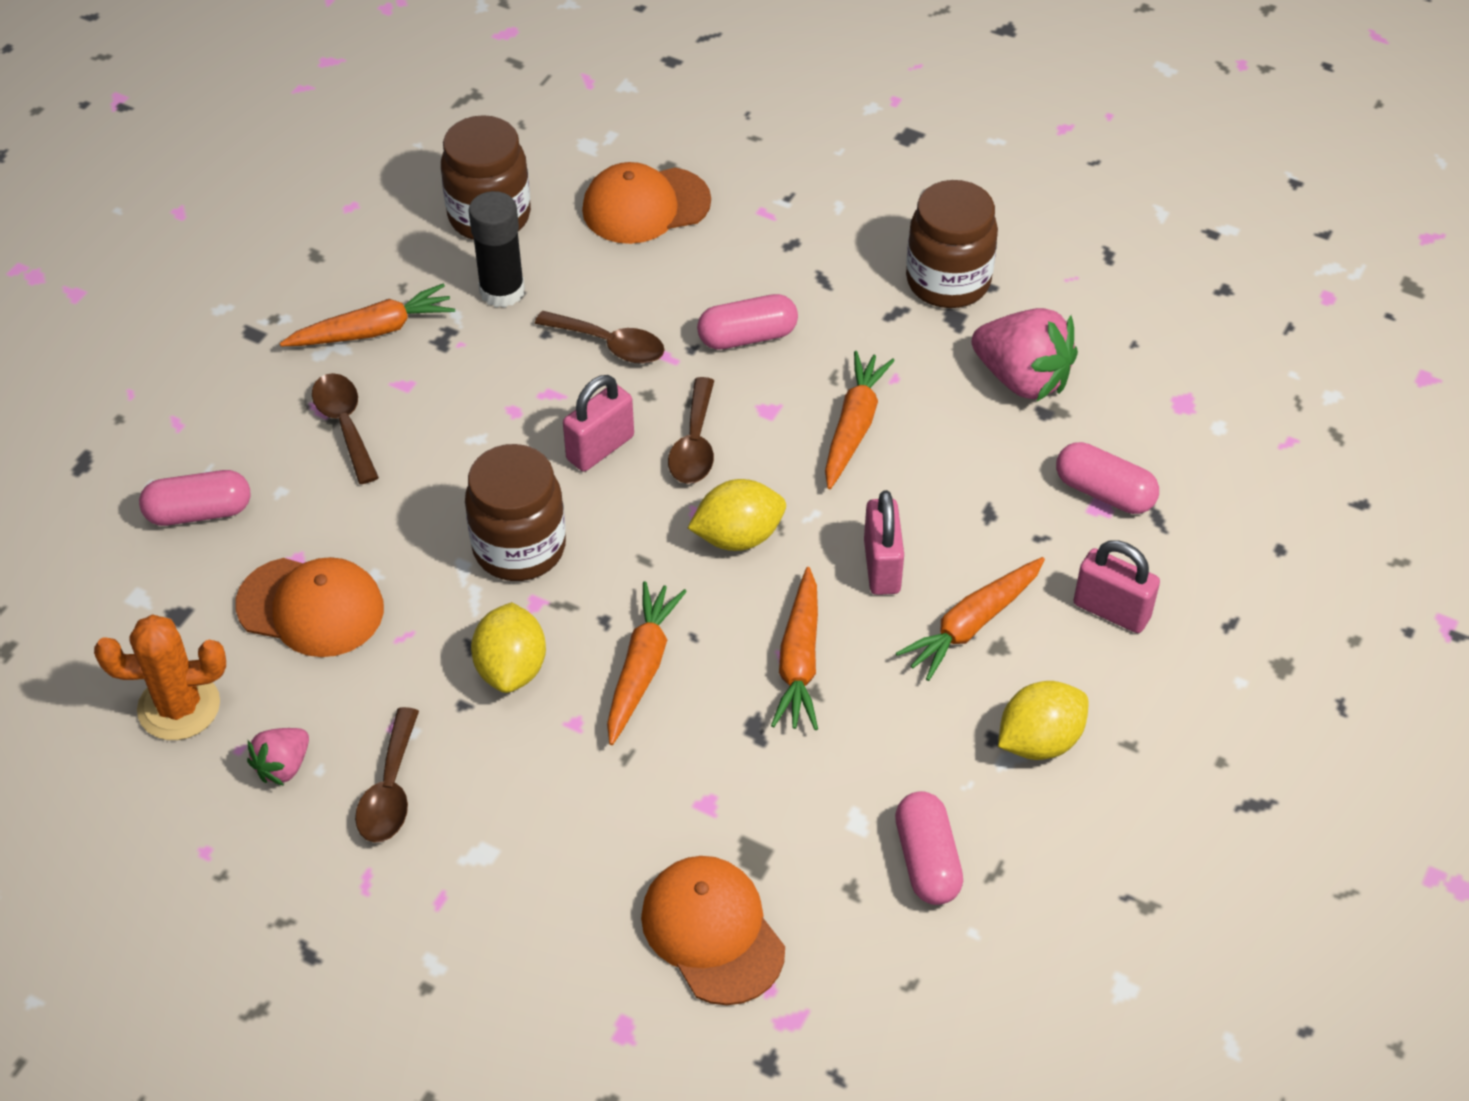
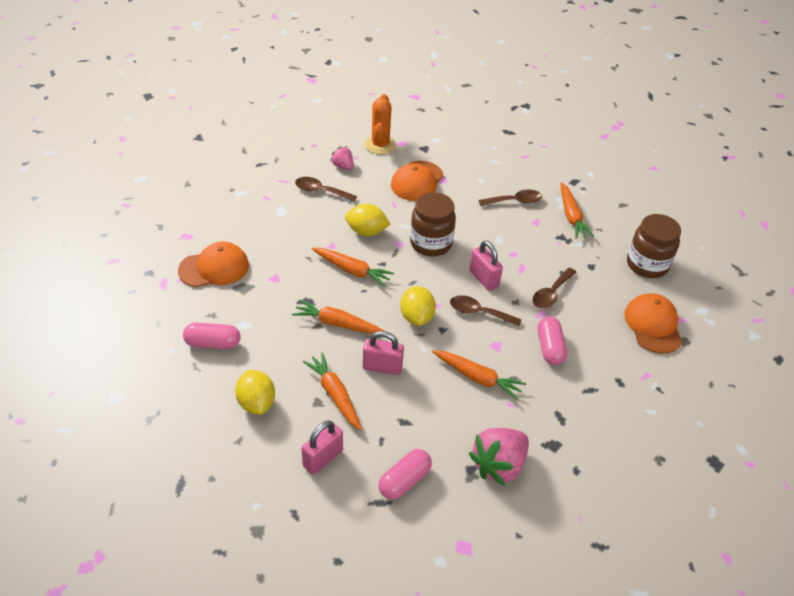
camera: 100 degrees right, 5 degrees down
pink capsule [139,470,250,526] -> none
black glue stick [468,191,525,308] -> none
brown jar [906,180,998,308] -> none

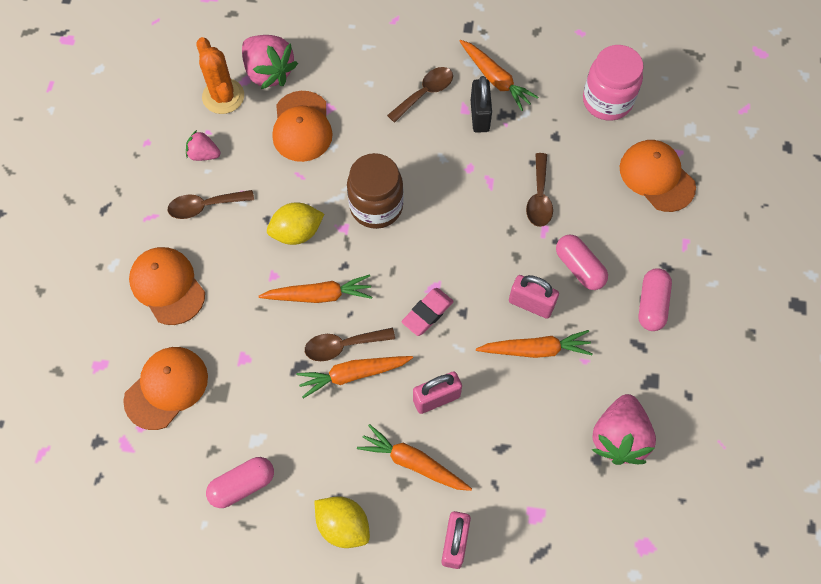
camera: 30 degrees left, 20 degrees up
pink capsule [379,449,432,500] -> pink capsule moved to [638,268,672,331]
yellow lemon [400,286,436,326] -> pink eraser [401,288,454,336]
brown spoon [450,295,522,326] -> brown spoon moved to [305,328,395,361]
pink padlock [470,240,503,291] -> pink padlock moved to [509,275,559,319]
brown jar [627,214,681,278] -> pink jar [583,45,644,121]
none -> orange cap [129,247,205,325]
none -> pink strawberry [242,35,298,89]
none -> black padlock [471,76,492,133]

